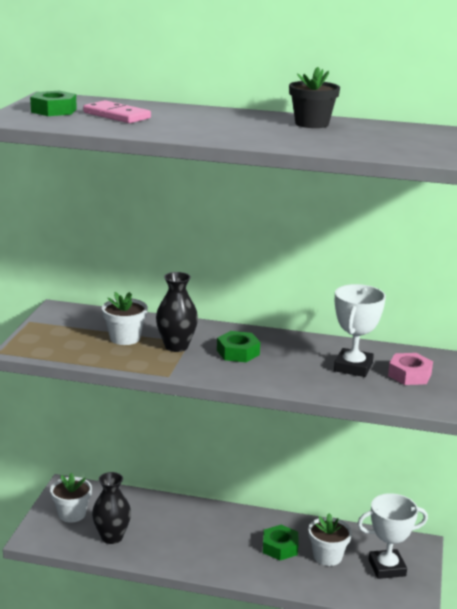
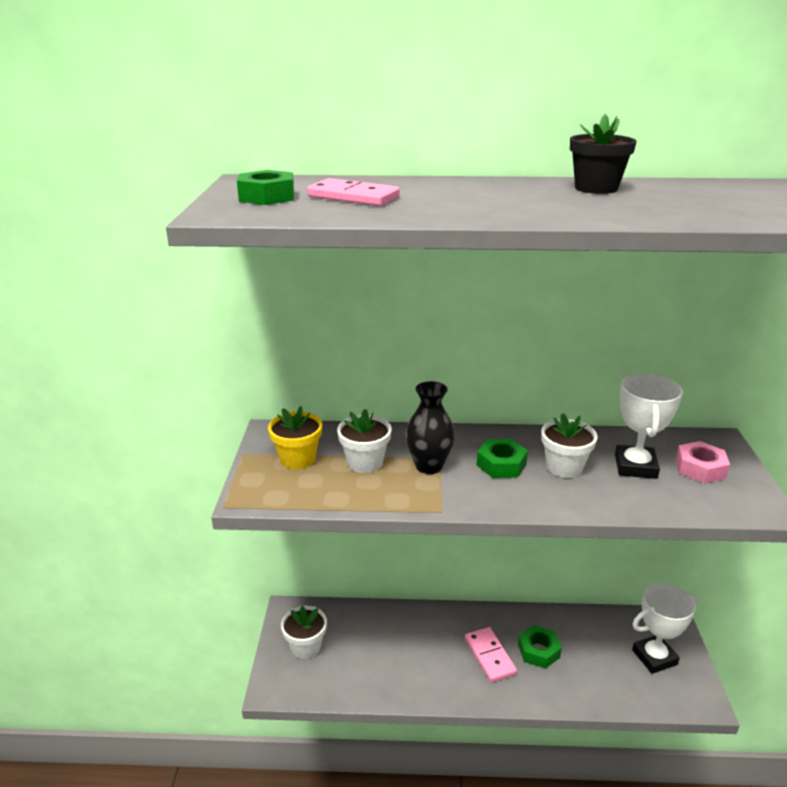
camera: 10 degrees left, 5 degrees up
black vase [92,472,131,544] -> none
white flower pot [309,513,352,566] -> white flower pot moved to [541,413,598,478]
none -> yellow flower pot [268,406,322,469]
none -> pink domino [465,627,517,682]

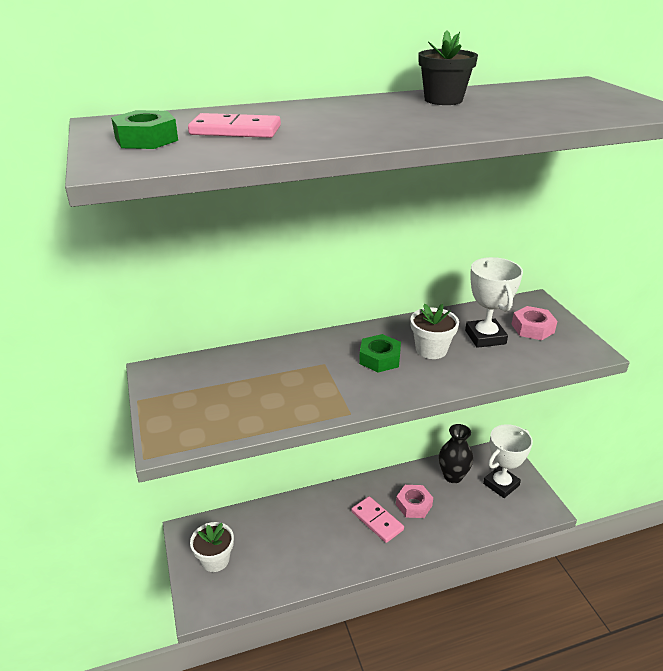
camera: 20 degrees left, 5 degrees up
yellow flower pot [268,406,322,469] -> none
white flower pot [337,409,392,473] -> none
black vase [405,381,455,474] -> black vase moved to [439,424,473,483]
green nut [518,625,562,669] -> pink nut [396,485,433,518]

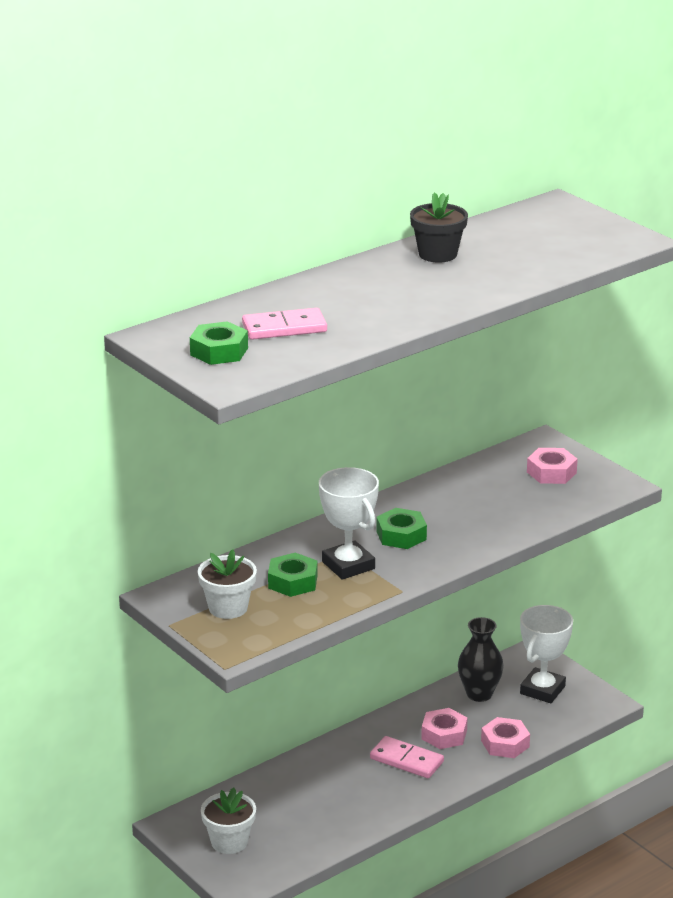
camera: 20 degrees left, 5 degrees down
white flower pot [410,304,459,359] -> white flower pot moved to [198,549,257,619]
white trophy [465,257,523,348] -> white trophy moved to [319,467,379,580]
none -> green nut [268,553,318,597]
none -> pink nut [481,717,530,758]

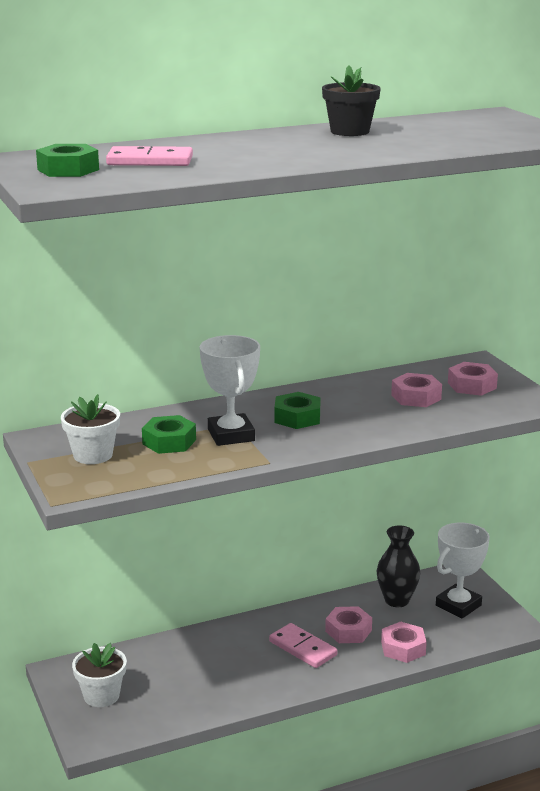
camera: 15 degrees right, 5 degrees down
none -> pink nut [391,373,442,407]

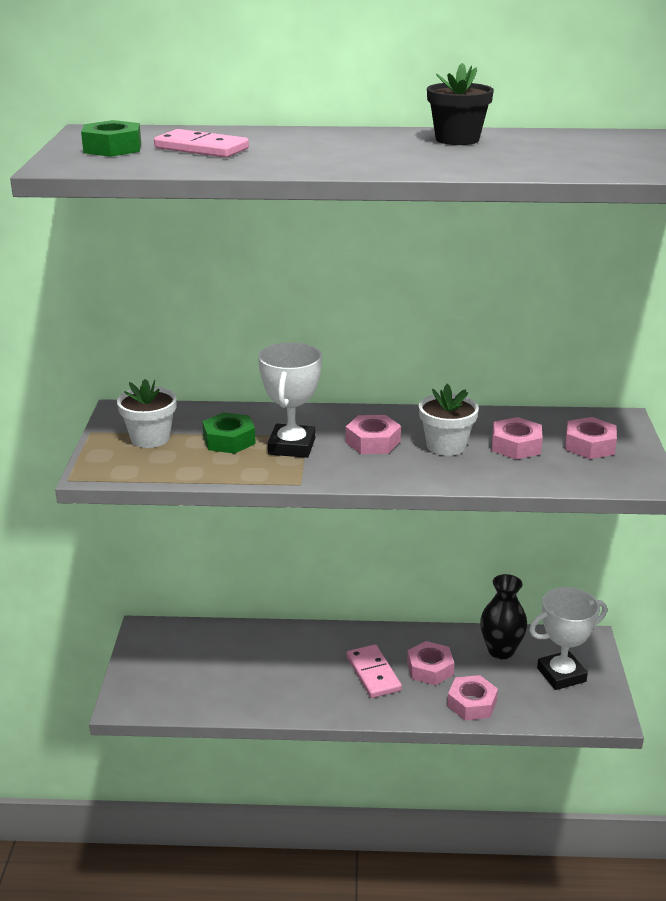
camera: 25 degrees right, 5 degrees up
white flower pot [72,643,127,707] -> white flower pot moved to [419,384,479,456]
green nut [274,392,321,429] -> pink nut [346,415,401,454]

